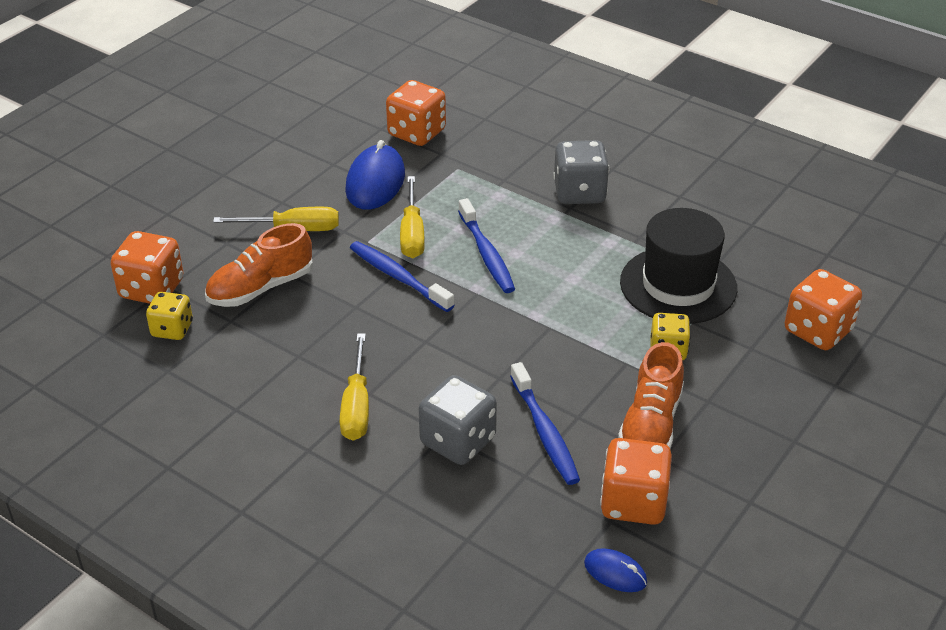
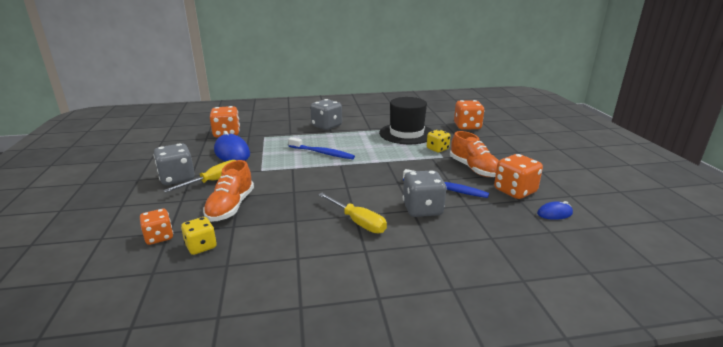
camera: 45 degrees left, 15 degrees down
orange dice [110,231,183,304] -> orange dice [140,209,173,245], size x0.65
blue toothbrush [350,241,455,312] -> none
yellow screwdriver [400,176,425,258] -> none
none -> grey dice [153,143,195,185]

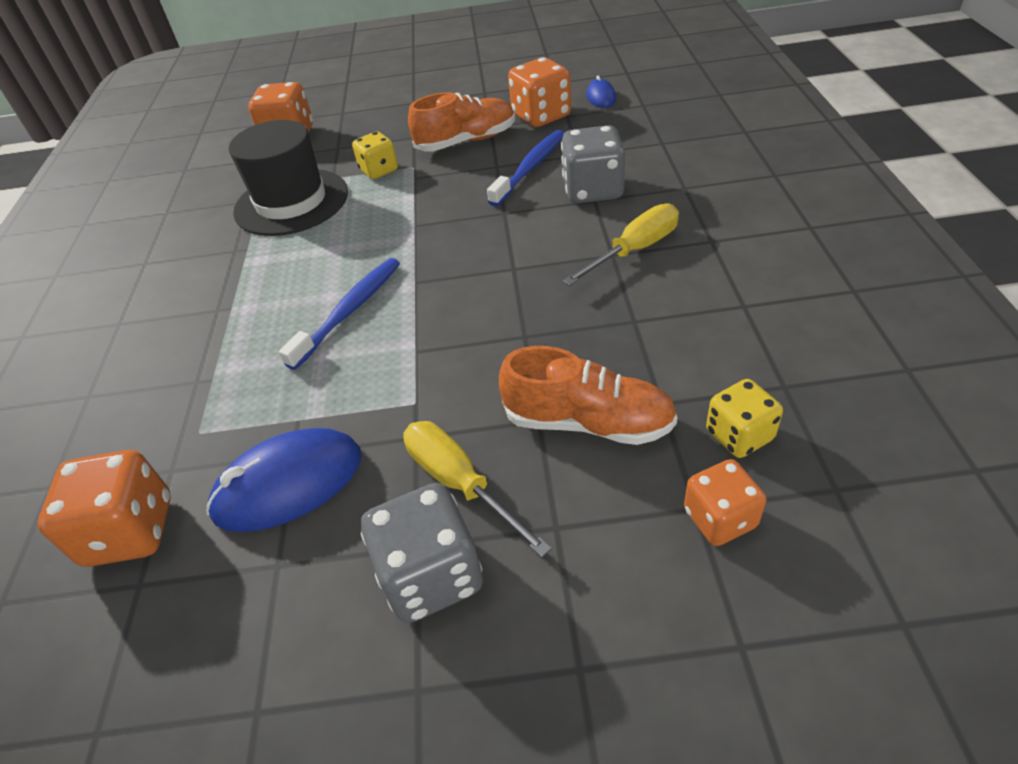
camera: 80 degrees left, 20 degrees up
grey dice [310,99,342,130] -> none

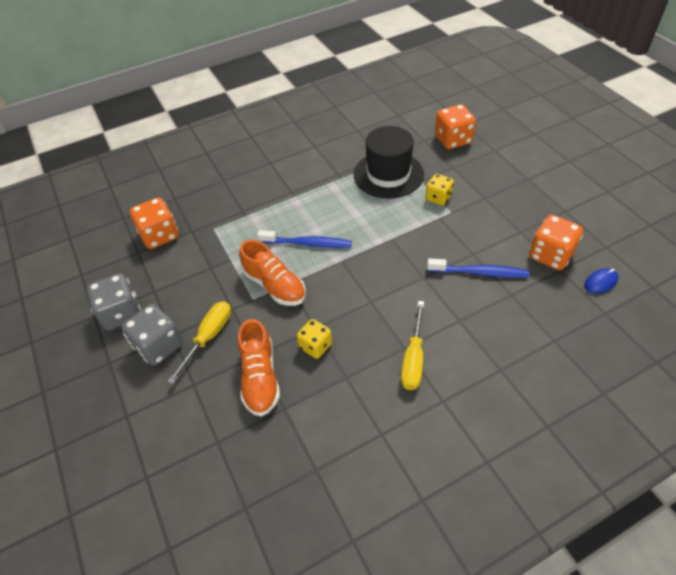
camera: 65 degrees right, 5 degrees up
blue mouse [206,428,362,532] -> none
orange shoe [408,92,515,151] -> orange shoe moved to [239,240,306,306]
grey dice [561,125,625,203] -> grey dice moved to [87,273,141,330]
yellow screwdriver [563,203,679,286] -> yellow screwdriver turned 75 degrees clockwise [401,301,424,390]
orange dice [684,459,766,546] -> none
yellow dice [706,379,783,458] -> yellow dice moved to [297,319,332,359]

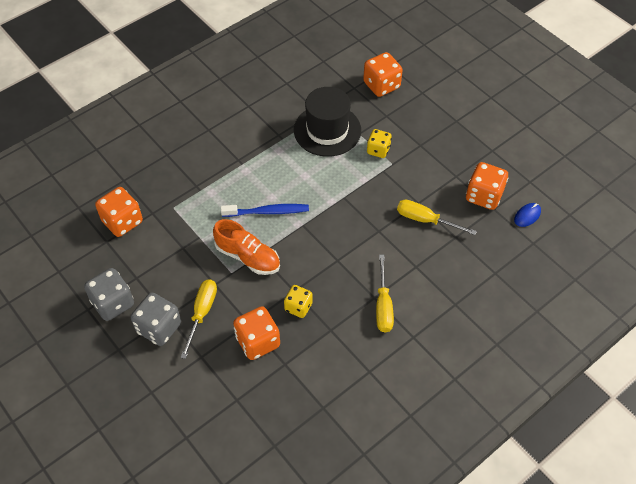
camera: 15 degrees left, 5 degrees up
orange shoe [238,319,280,416] -> orange dice [233,306,280,360]
blue toothbrush [427,258,529,278] -> yellow screwdriver [397,200,477,235]

